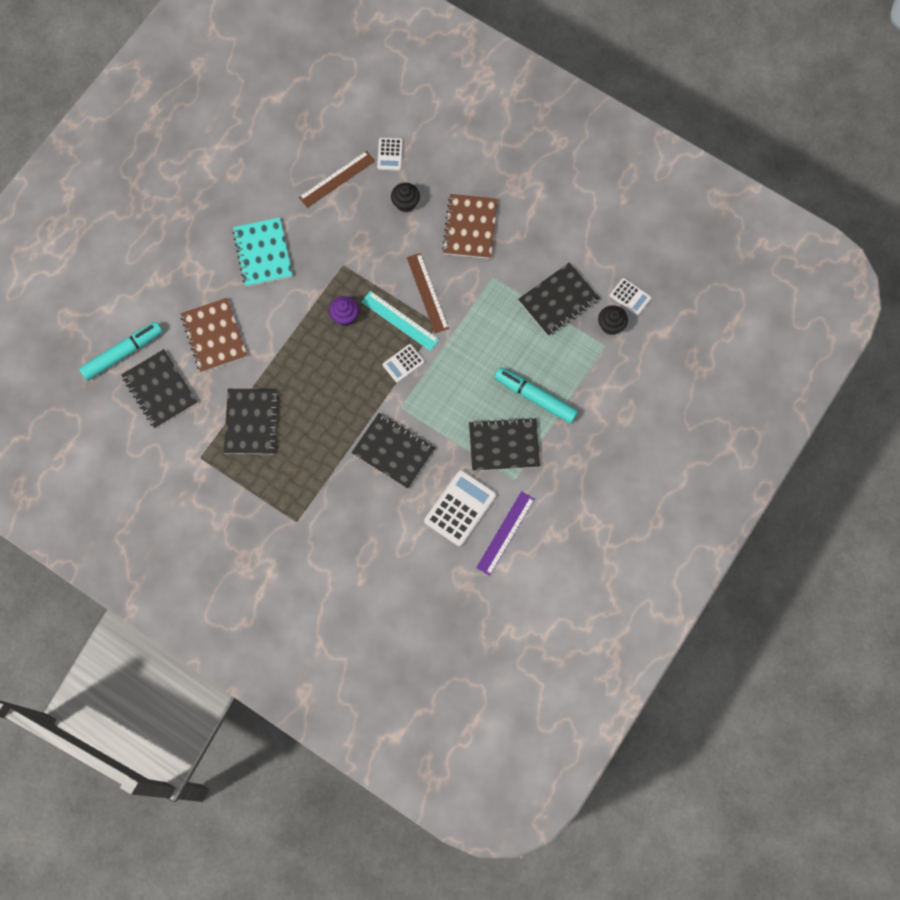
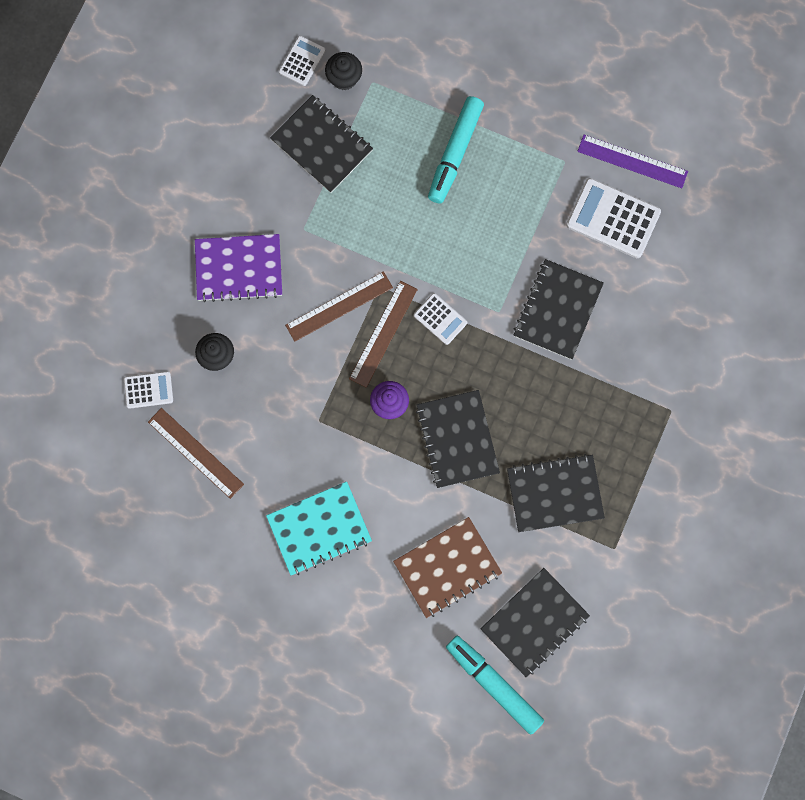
camera: 100 degrees left, 5 degrees up
turquoise ruler [362,291,439,351] -> brown ruler [349,281,418,388]
brown notebook [442,194,498,259] -> purple notebook [195,234,282,302]
black notebook [469,417,540,471] -> black notebook moved to [416,390,500,488]

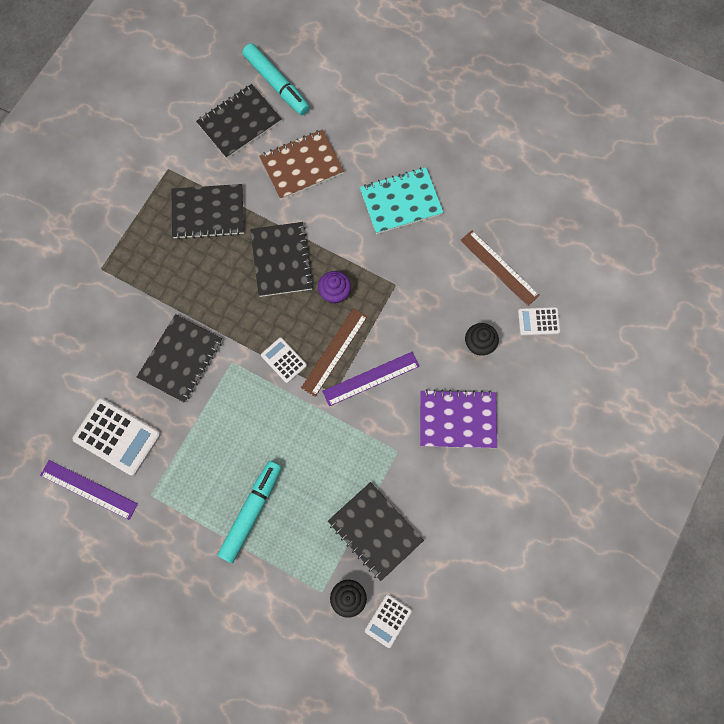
camera: 175 degrees left, 5 degrees down
brown ruler [285,271,393,342] -> purple ruler [322,352,419,406]

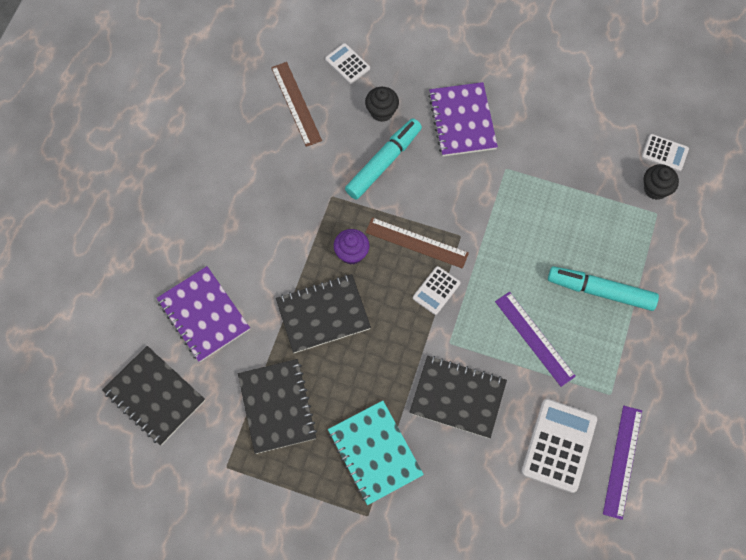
camera: 100 degrees left, 5 degrees down
turquoise marker [242,43,310,115] -> turquoise marker moved to [345,119,422,199]
brown notebook [259,129,344,200] -> purple notebook [157,266,250,362]
purple ruler [322,352,419,406] -> purple ruler moved to [495,292,576,387]
black notebook [328,482,424,581] -> none
turquoise notebook [360,167,444,234] -> turquoise notebook moved to [328,401,424,505]
brown ruler [460,230,540,306] -> brown ruler turned 60 degrees counterclockwise [271,62,322,147]
white calculator [518,307,560,336] -> white calculator turned 150 degrees clockwise [325,43,370,84]

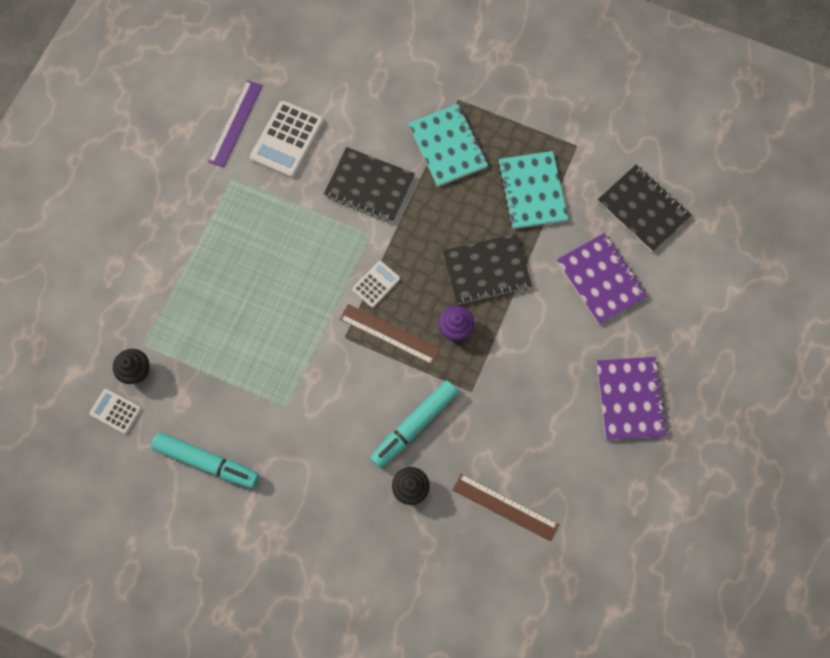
camera: 175 degrees left, 5 degrees up
black notebook [238,359,317,454] -> turquoise notebook [498,151,568,229]
brown ruler [271,62,322,147] -> brown ruler turned 45 degrees counterclockwise [452,473,559,542]
white calculator [325,43,370,84] -> none
purple notebook [428,82,498,156] -> purple notebook moved to [596,357,667,440]
purple ruler [495,292,576,387] -> none
turquoise marker [548,266,659,311] -> turquoise marker moved to [151,433,259,488]

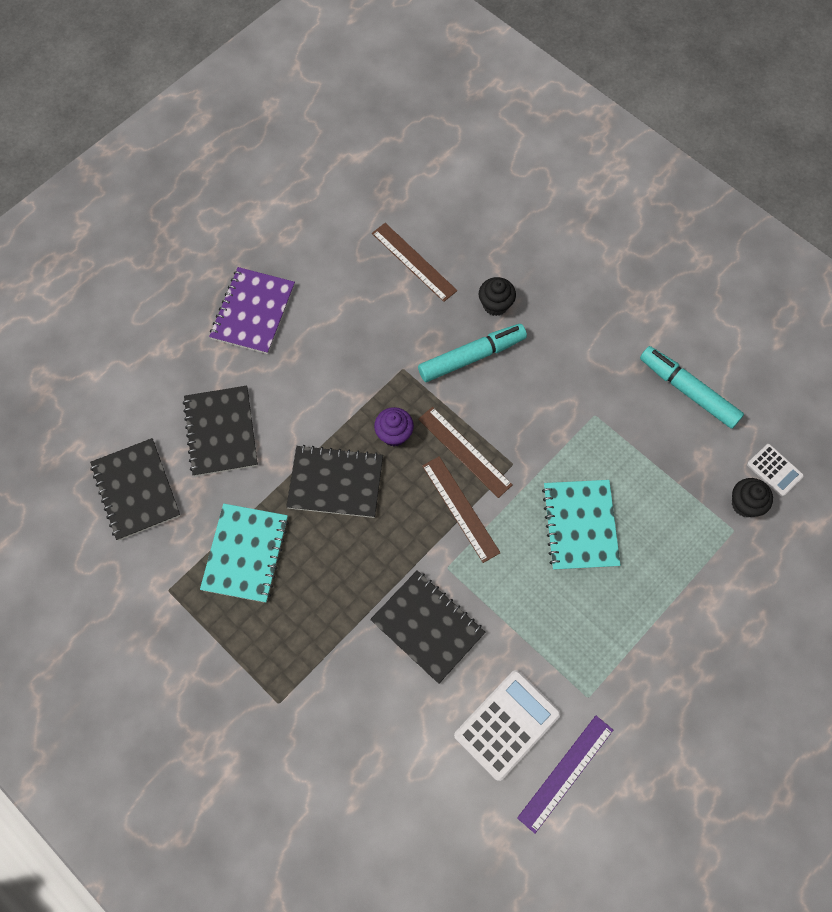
camera: 160 degrees left, 5 degrees down
white calculator [352,261,400,308] -> brown ruler [422,456,501,563]
turquoise notebook [408,104,488,187] -> turquoise notebook moved to [542,480,621,570]
purple notebook [557,233,648,324] -> black notebook [183,386,258,477]

